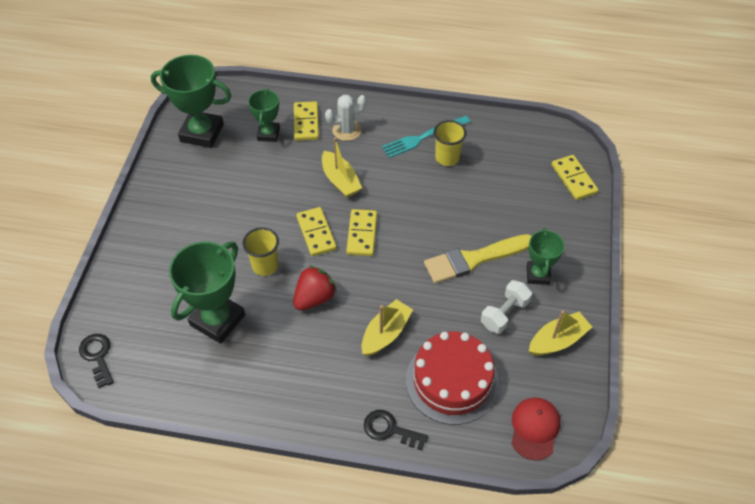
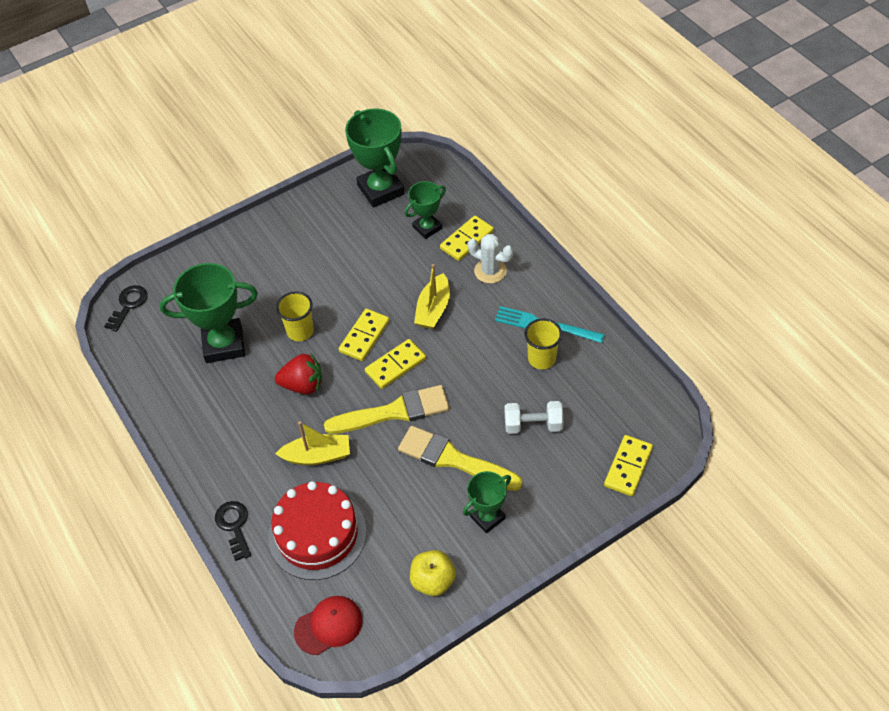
camera: 50 degrees right, 0 degrees up
white dumbbell [481,280,532,334] -> white dumbbell moved to [505,401,564,434]
yellow boat [529,310,592,356] -> yellow apple [410,550,456,596]
none -> yellow brush [324,385,449,434]

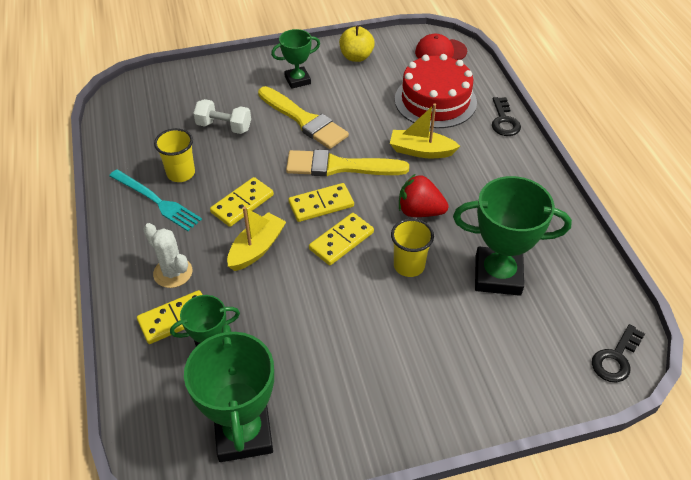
camera: 165 degrees left, 5 degrees down
yellow domino [604,435,653,496] -> yellow domino moved to [210,177,274,227]

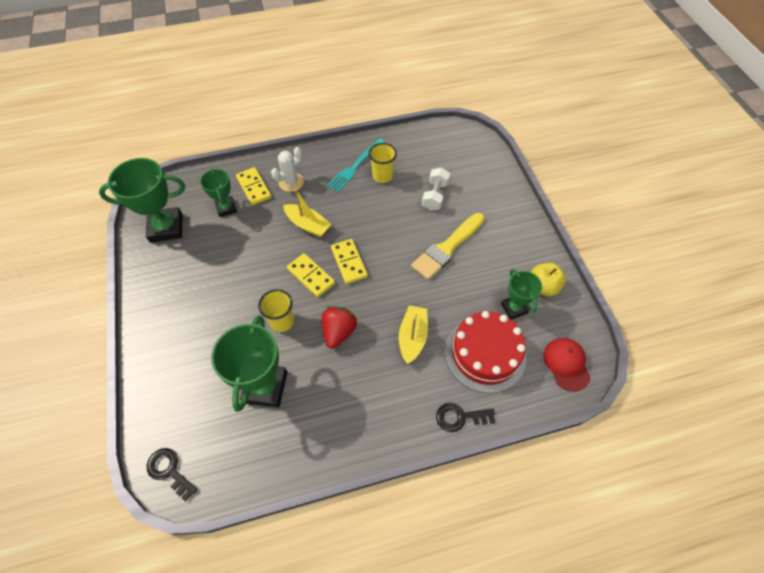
camera: 90 degrees right, 10 degrees up
yellow domino [210,177,274,227] -> none
green trophy [271,29,320,89] -> green trophy moved to [501,269,542,320]
yellow brush [286,149,409,176] -> none

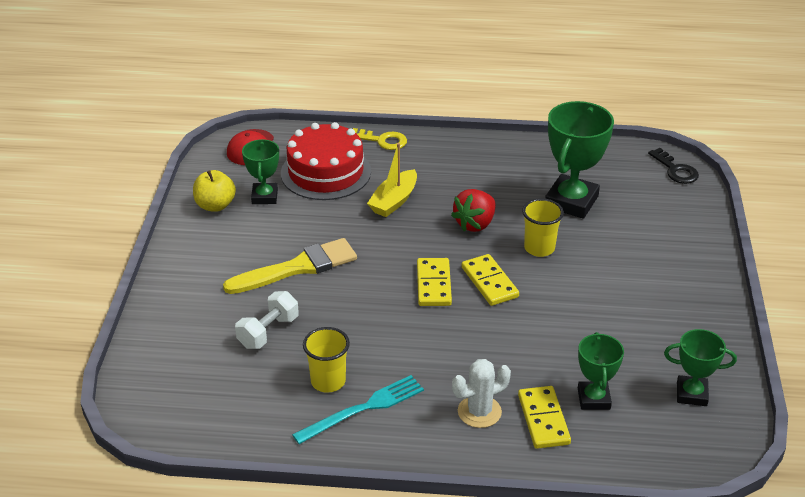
camera: 160 degrees left, 20 degrees down
green trophy [99,158,185,243] -> green trophy [664,329,737,406], size x0.58
yellow boat [283,189,332,237] -> none
black key [436,403,495,432] -> yellow key [353,128,407,150]

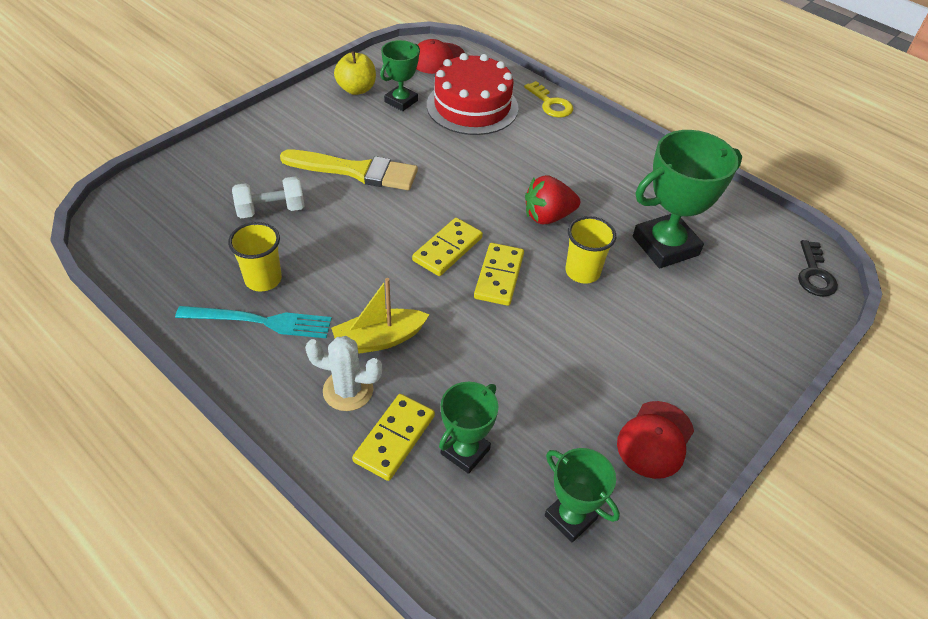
camera: 35 degrees right, 10 degrees up
yellow boat [367,143,417,217] -> yellow boat moved to [331,278,430,354]
none -> red cap [617,401,694,479]

